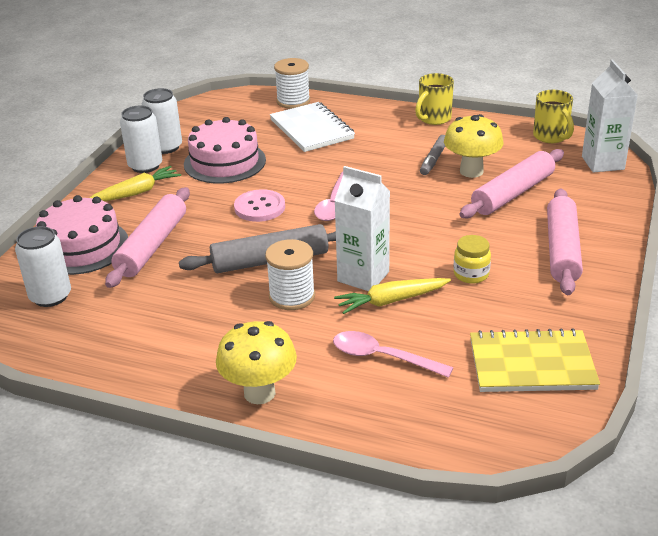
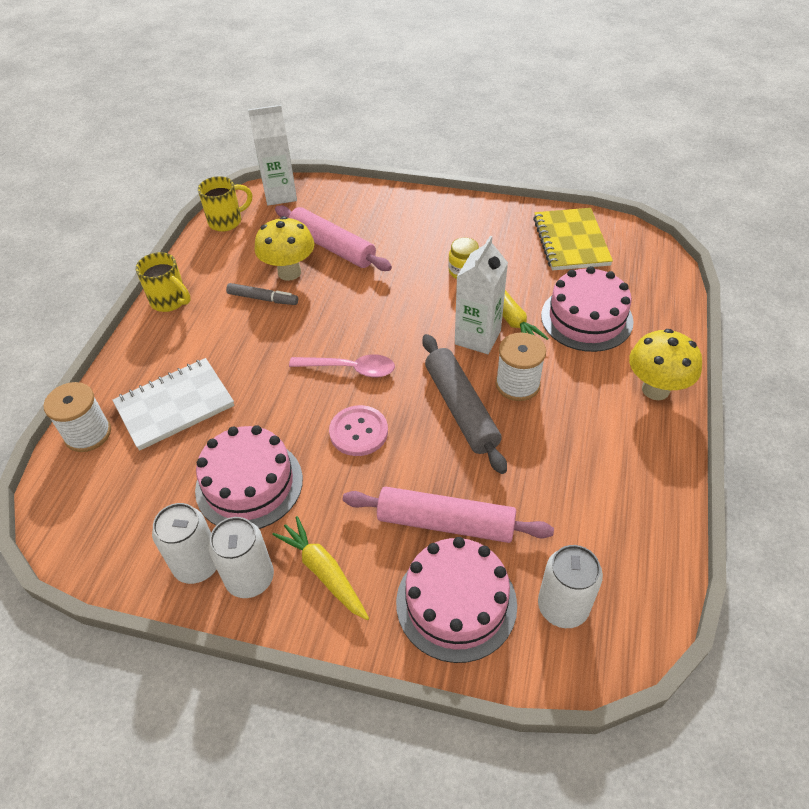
camera: 95 degrees left, 15 degrees up
pink spoon [333,331,454,378] -> pink cake [541,266,634,352]
pink rolling pin [547,188,583,295] -> none

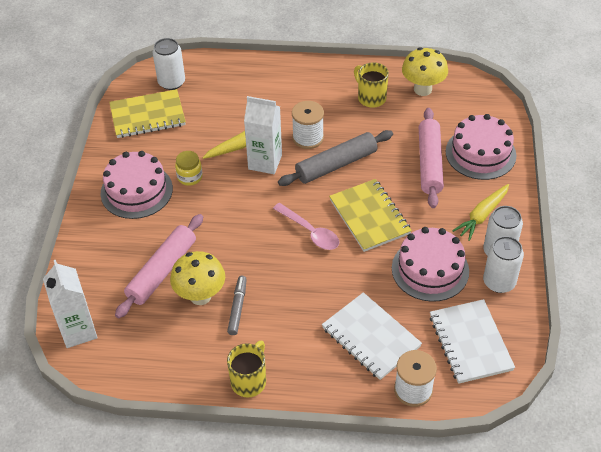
camera: 100 degrees left, 0 degrees up
yellow mug [198,176,252,232] -> yellow mug moved to [354,62,389,108]
pink spoon [289,354,395,377] -> pink spoon turned 135 degrees clockwise [273,203,339,250]
pink button [329,405,388,456] -> yellow notebook [329,179,412,252]
white can [538,545,603,628] -> white can moved to [153,38,185,90]
pink cake [541,266,634,352] -> pink cake moved to [100,151,173,219]
yellow mushroom [629,329,702,400] -> yellow mushroom moved to [402,47,448,96]
none -> white notebook [430,299,515,384]

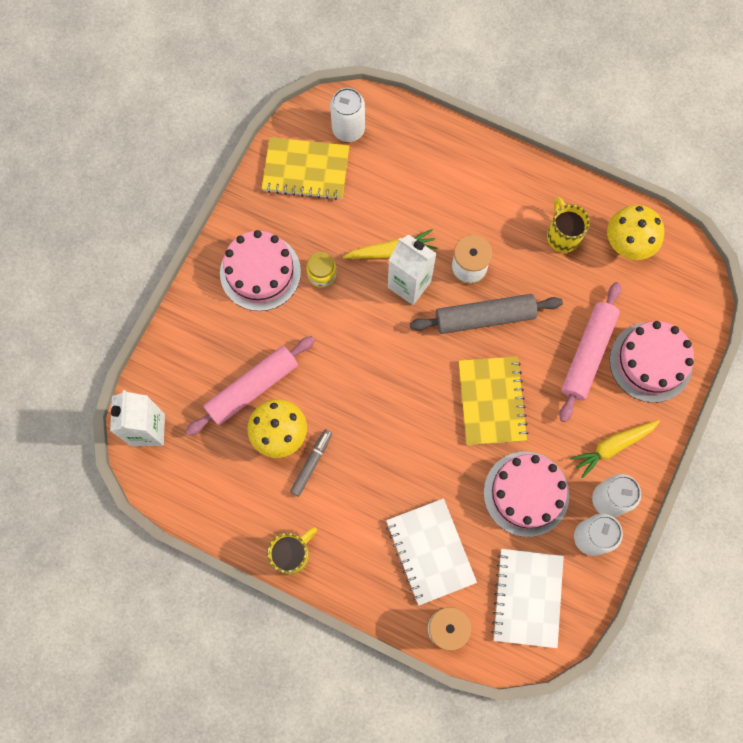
camera: 20 degrees right, 25 degrees up
pink spoon [273,203,339,250] -> none

